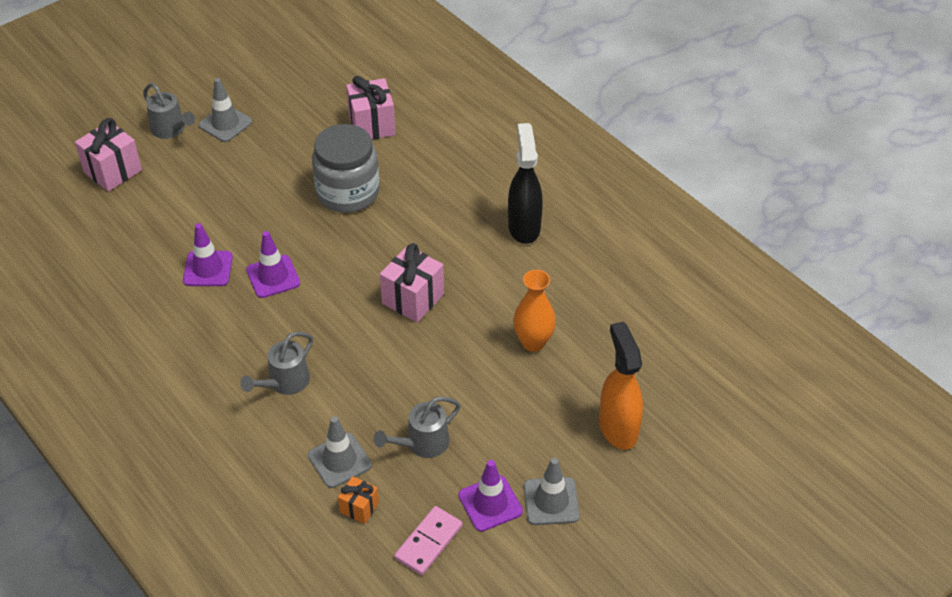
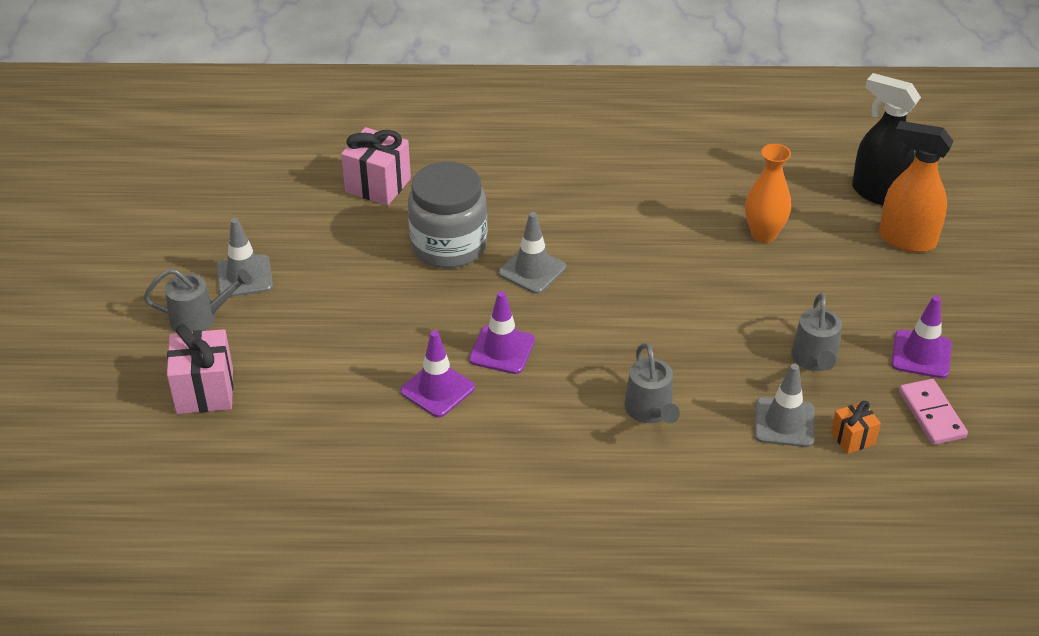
camera: 50 degrees left, 5 degrees down
pink gift [380,243,444,323] -> none
black spray bottle [508,123,543,244] -> black spray bottle moved to [852,73,921,205]
grey traffic cone [524,458,580,525] -> grey traffic cone moved to [499,212,566,294]

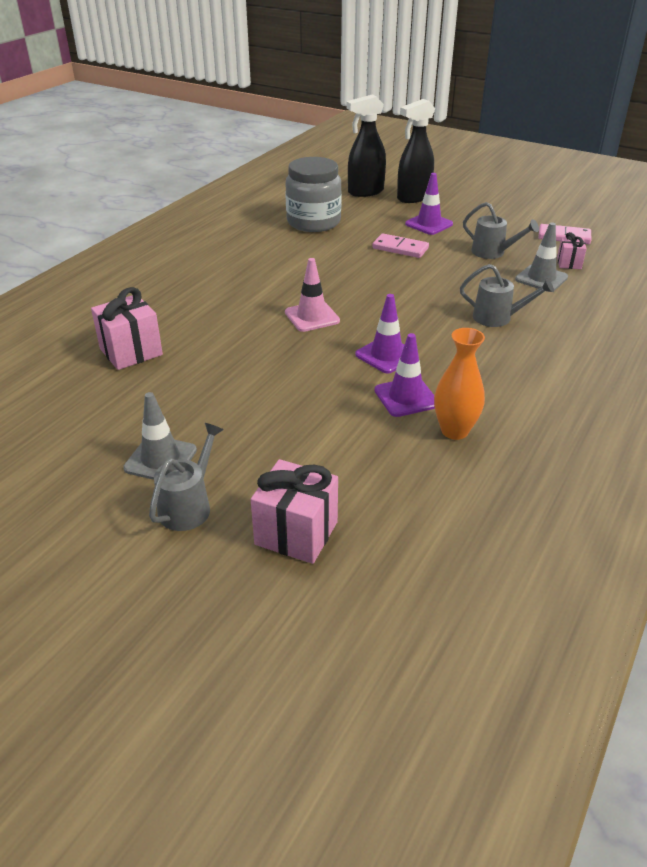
camera: 60 degrees left, 5 degrees down
grey jar [408,161,487,268] -> grey jar moved to [285,157,342,232]
grey traffic cone [499,212,566,294] -> pink traffic cone [285,258,340,332]
orange vase [745,144,791,243] -> orange vase moved to [434,328,485,440]
orange gift [831,401,881,454] -> pink gift [557,232,587,269]
orange spray bottle [879,121,953,252] -> black spray bottle [397,99,435,203]
purple traffic cone [891,296,952,378] -> purple traffic cone moved to [405,173,453,235]
none -> pink domino [372,233,429,258]

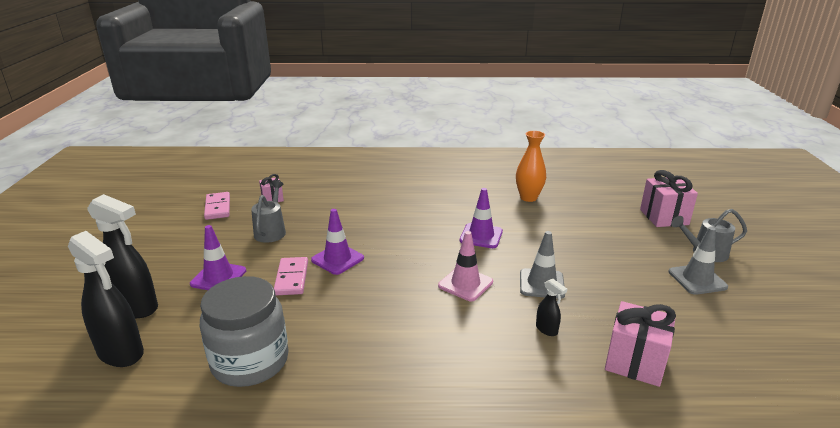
camera: 120 degrees left, 10 degrees down
purple traffic cone [374,333,435,417] -> purple traffic cone moved to [311,209,364,275]
grey watering can [460,264,554,327] -> none
grey traffic cone [515,223,568,292] -> grey traffic cone moved to [520,231,565,299]
none -> black spray bottle [536,279,567,336]

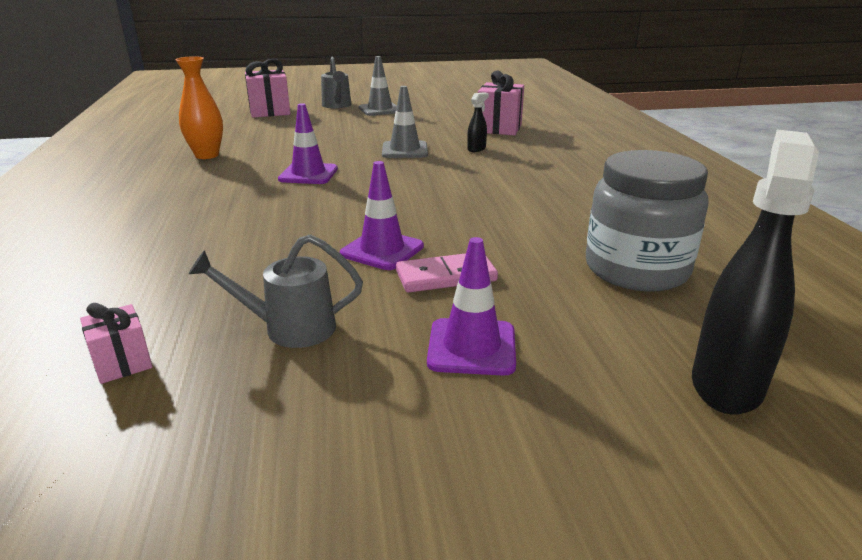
camera: 100 degrees left, 0 degrees up
black spray bottle [87,194,158,318] -> none
pink domino [204,192,230,220] -> none
pink traffic cone [438,231,493,301] -> none

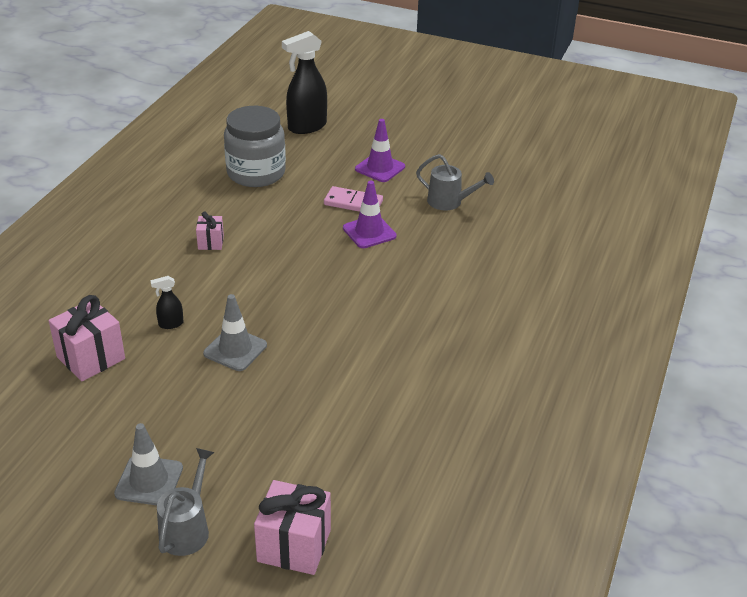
camera: 150 degrees left, 10 degrees up
pink gift [80,303,152,384] -> pink gift moved to [196,211,224,250]
orange vase [175,56,223,159] -> none
purple traffic cone [278,103,338,184] -> none

